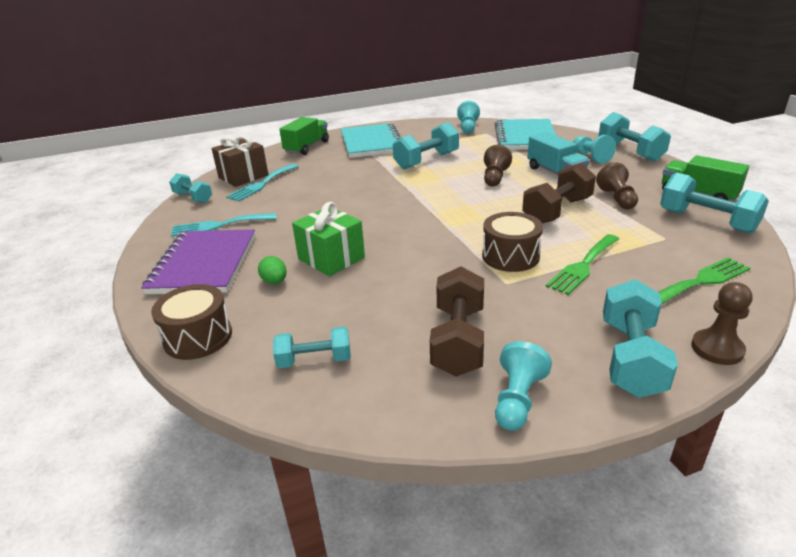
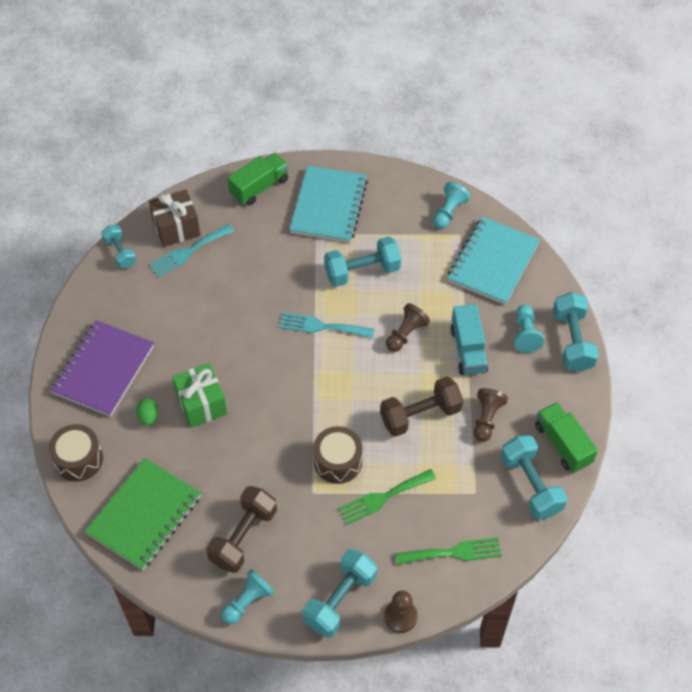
camera: 20 degrees right, 25 degrees up
turquoise fork [171,213,276,237] -> turquoise fork moved to [279,312,374,338]
turquoise dumbbell [273,327,351,368] -> green notebook [85,458,201,570]

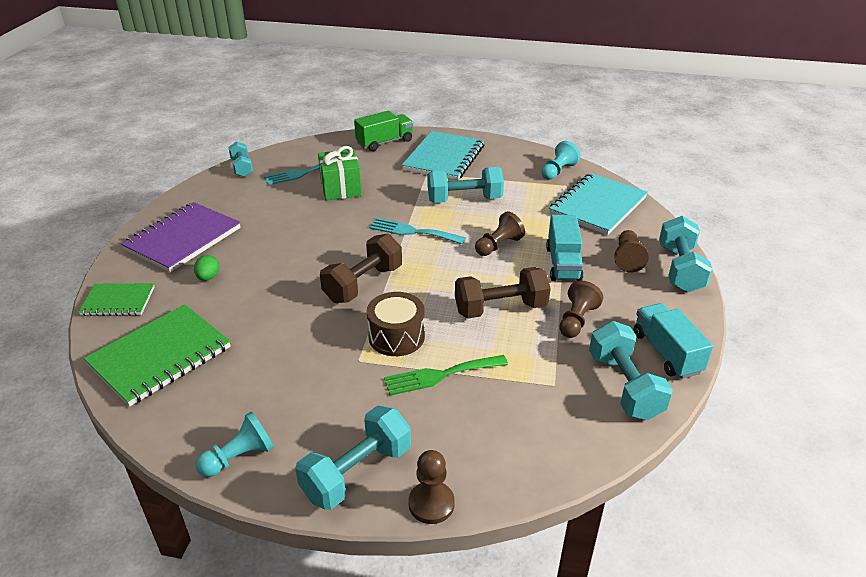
camera: 10 degrees right, 20 degrees down
brown drum [49,424,103,482] -> green notebook [78,283,154,316]
brown gift [149,189,201,247] -> none
green gift [172,363,227,428] -> green gift moved to [318,146,362,201]
brown dumbbell [206,486,277,573] -> brown dumbbell moved to [320,233,402,303]
green fork [395,537,502,565] -> none
turquoise pawn [514,305,544,353] -> brown pawn [614,230,649,273]
green truck [535,402,598,472] -> turquoise truck [634,303,713,379]

